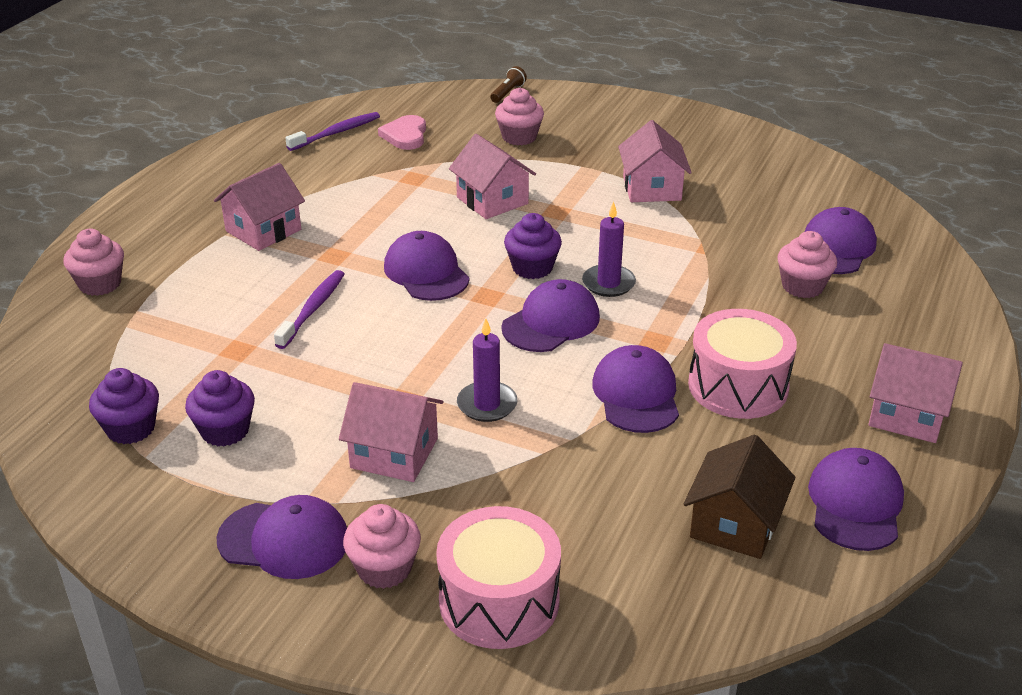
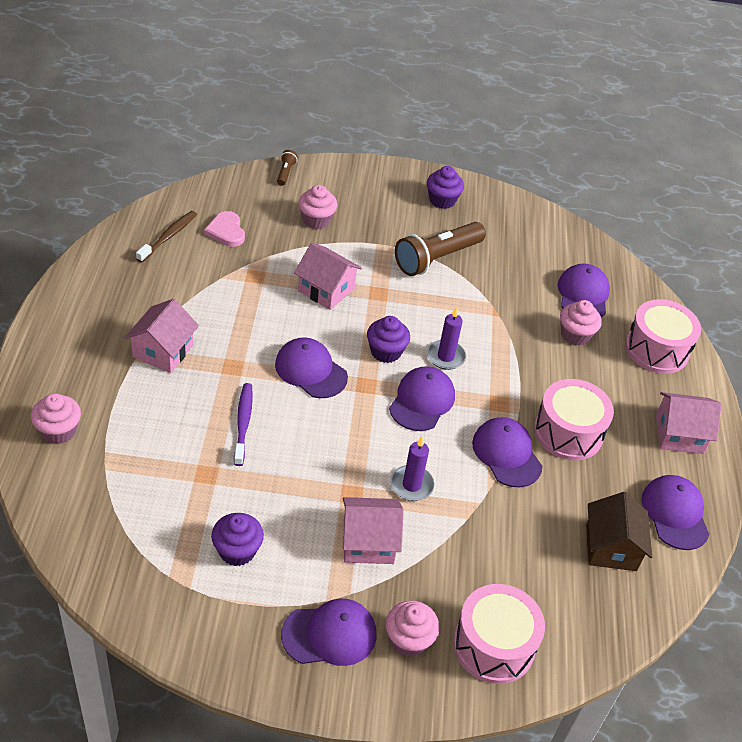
camera: 25 degrees left, 10 degrees up
purple cupcake [89,368,159,444] -> purple cupcake moved to [427,166,464,209]
purple toothbrush [285,112,380,151] -> brown toothbrush [136,211,197,263]
pink house [618,120,692,202] -> brown flashlight [395,222,486,276]
none -> pink drum [625,299,701,374]

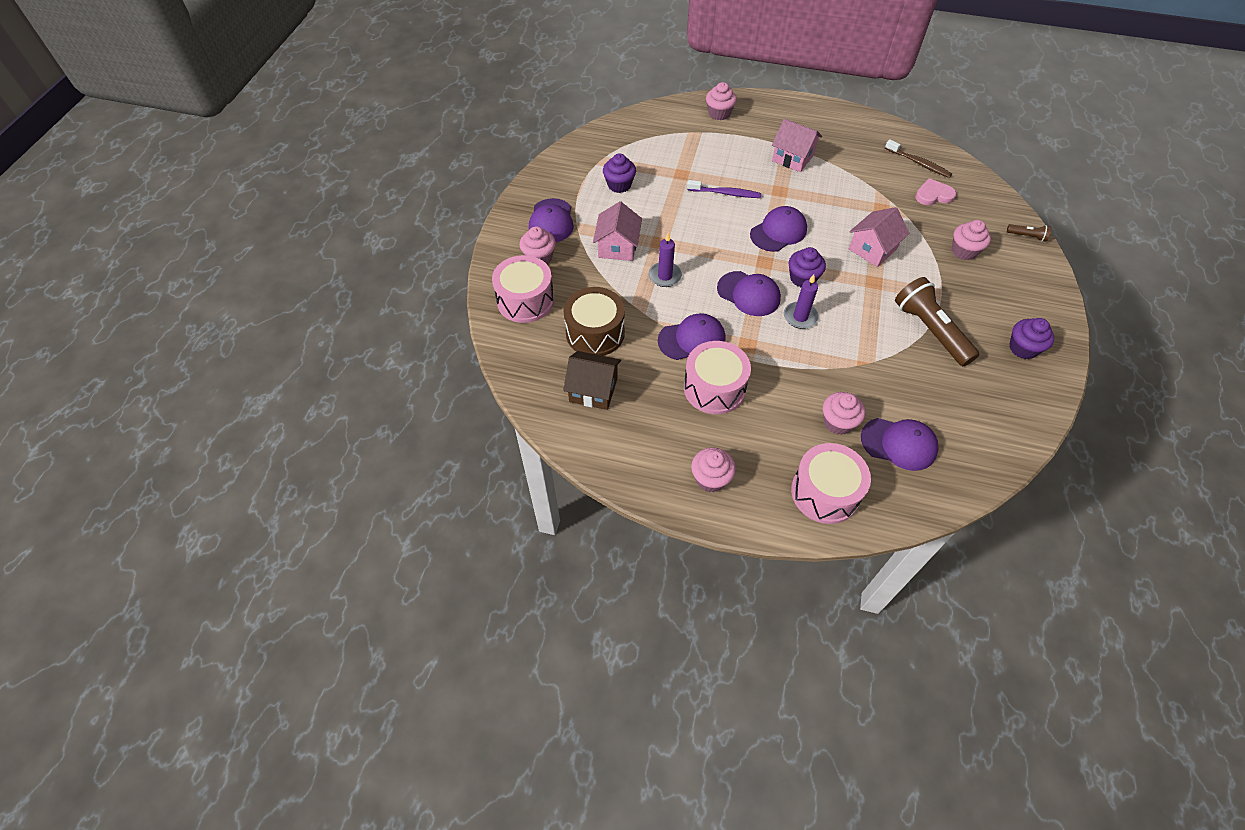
camera: 105 degrees right, 10 degrees up
purple cap [641,475,710,550] -> none
pink house [656,392,722,454] -> pink cupcake [691,448,736,492]
none -> brown drum [563,287,625,356]

